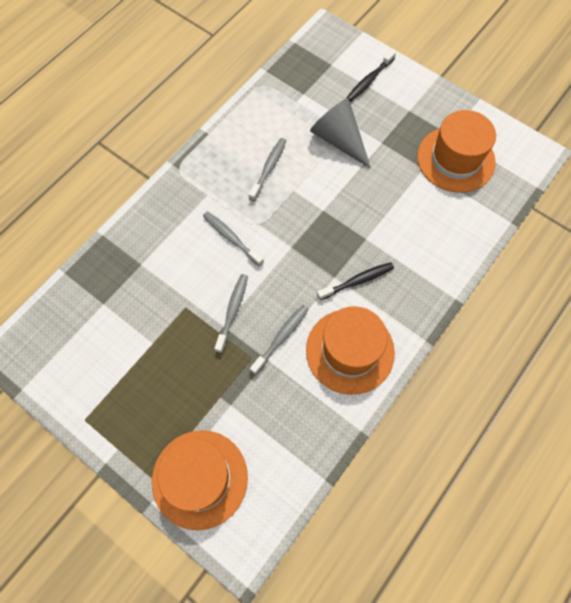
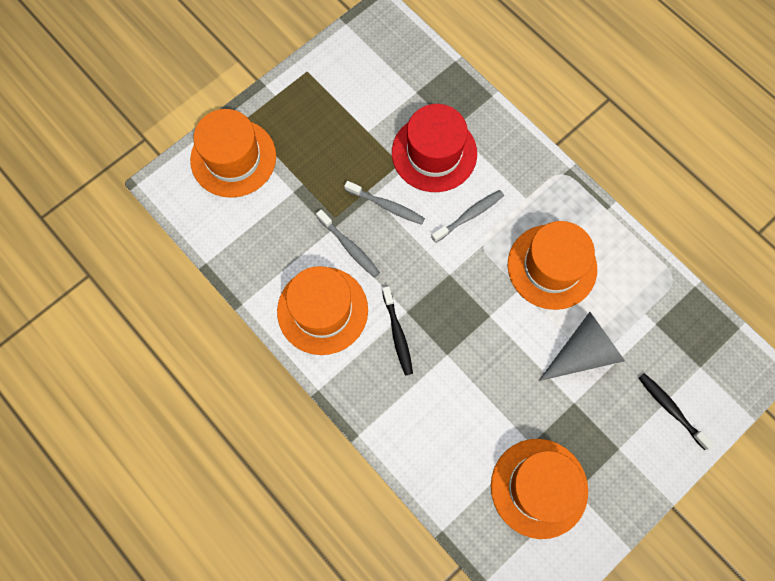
camera: 100 degrees right, 5 degrees up
grey toothbrush [249,138,286,201] -> orange hat [508,221,597,310]
none -> red hat [392,104,477,192]

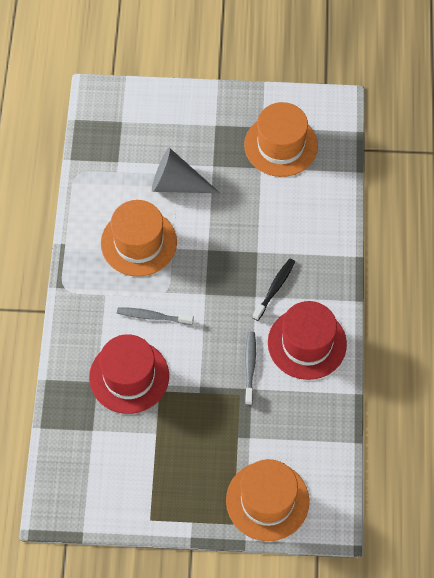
camera: 135 degrees left, 10 degrees down
orange hat [277,266,368,355] -> red hat [268,301,347,380]
grey toothbrush [344,181,425,225] -> none
black toothbrush [639,373,714,450] -> none

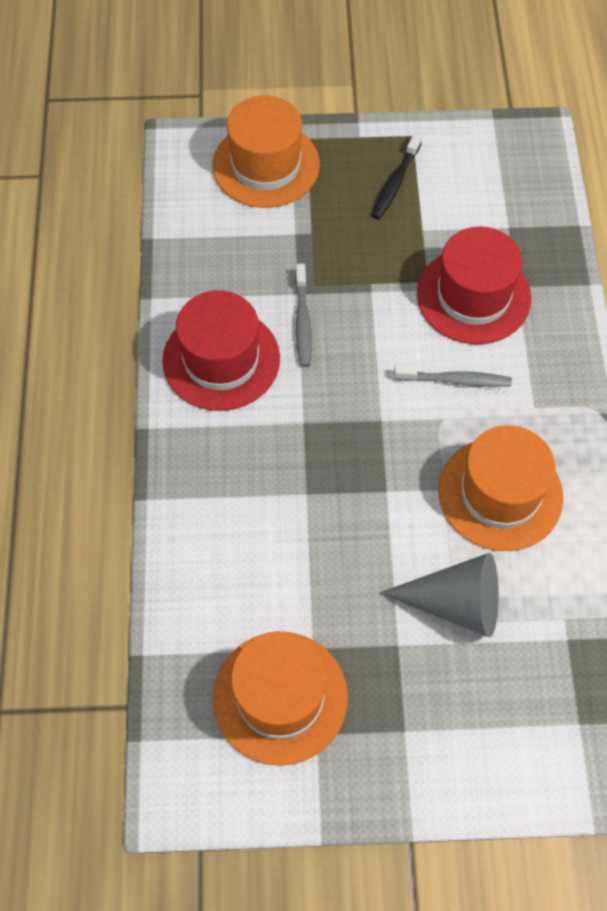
camera: 175 degrees right, 0 degrees up
black toothbrush [252,259,295,321] -> black toothbrush moved to [371,133,422,219]

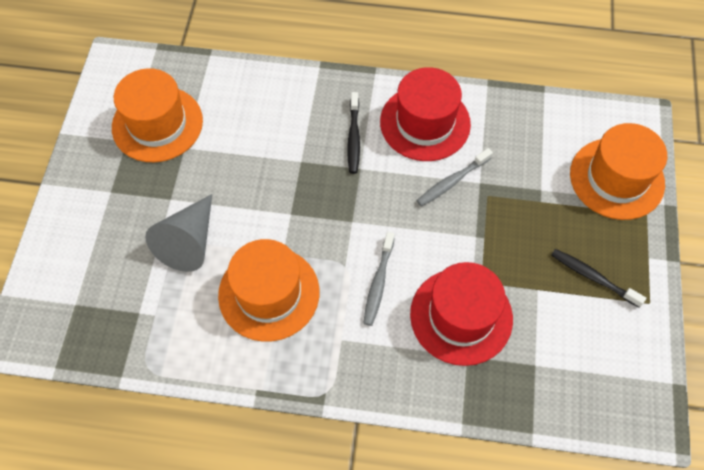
camera: 100 degrees right, 0 degrees up
grey toothbrush [295,264,312,367] -> grey toothbrush turned 45 degrees counterclockwise [417,148,493,207]
none -> black toothbrush [347,92,360,174]

